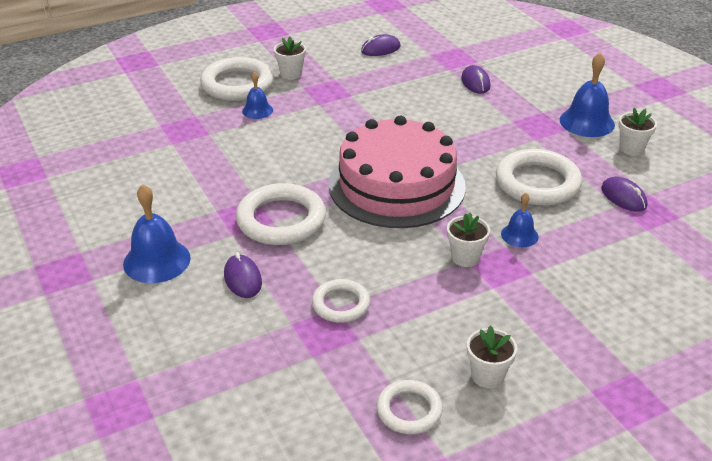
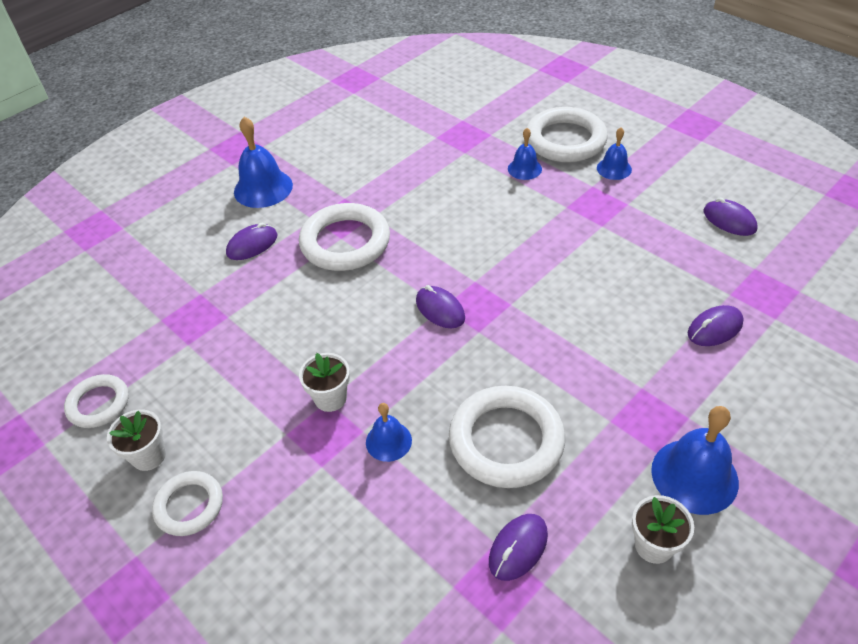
camera: 75 degrees right, 10 degrees up
white flower pot [274,36,306,80] -> blue bell [597,128,632,180]
white ring [312,279,370,323] -> white ring moved to [152,471,223,536]
pink cake [329,116,466,228] -> purple mouse [416,285,465,328]

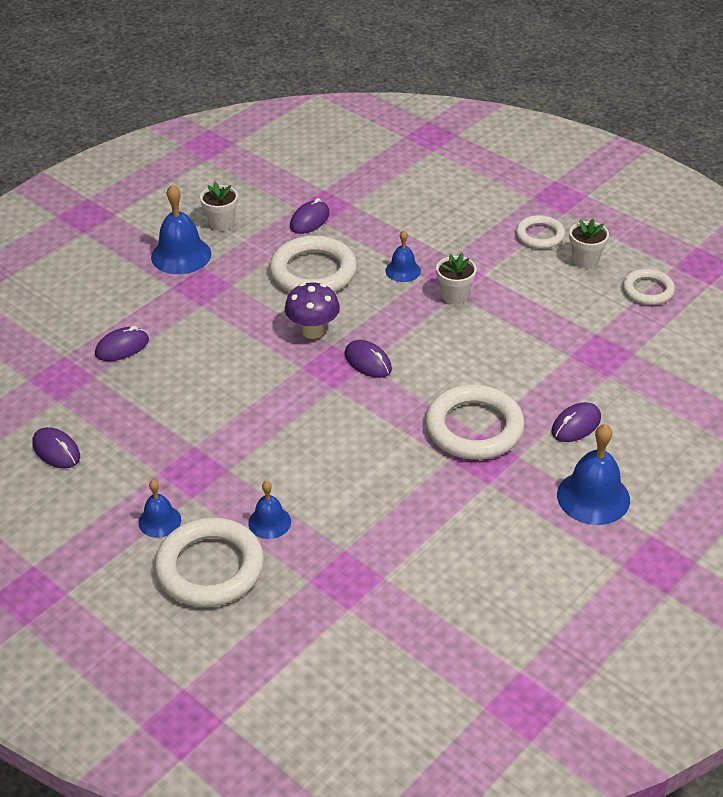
camera: 175 degrees right, 5 degrees down
none -> purple mushroom [285,282,340,339]

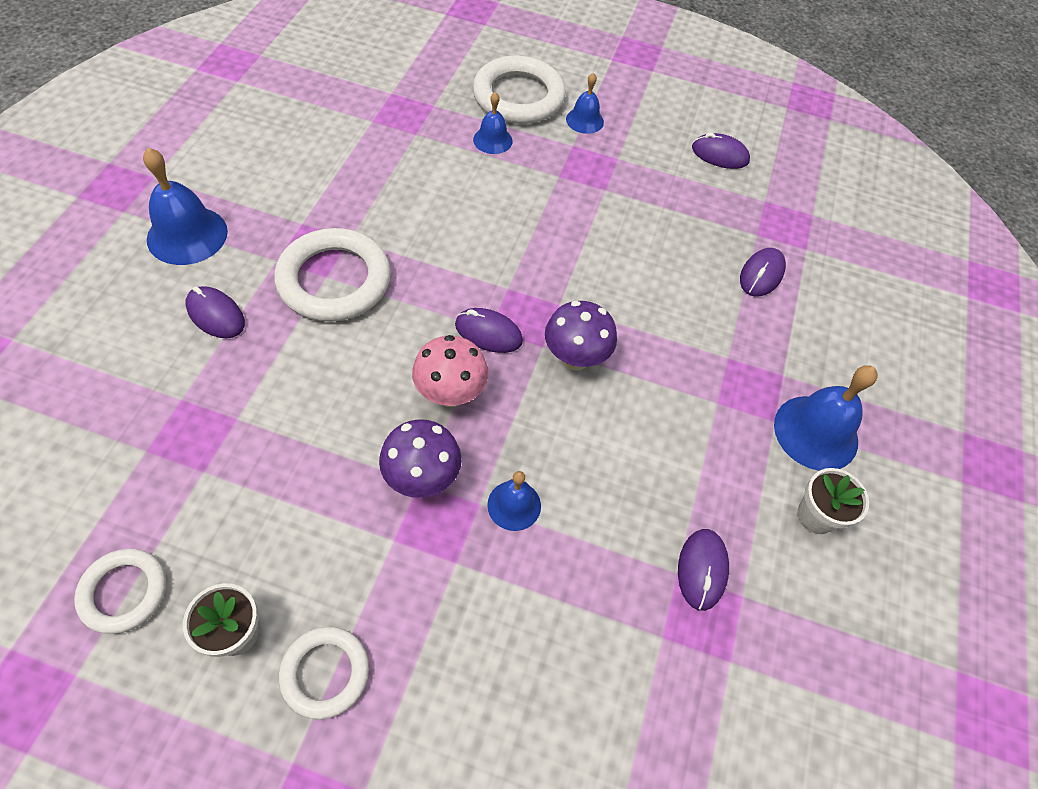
camera: 150 degrees right, 15 degrees up
white ring [269,236,357,292] -> none
white flower pot [436,253,477,305] -> purple mushroom [379,419,462,498]
purple mouse [552,402,601,442] -> purple mouse turned 75 degrees counterclockwise [185,286,245,338]
none -> pink mushroom [412,335,489,407]

